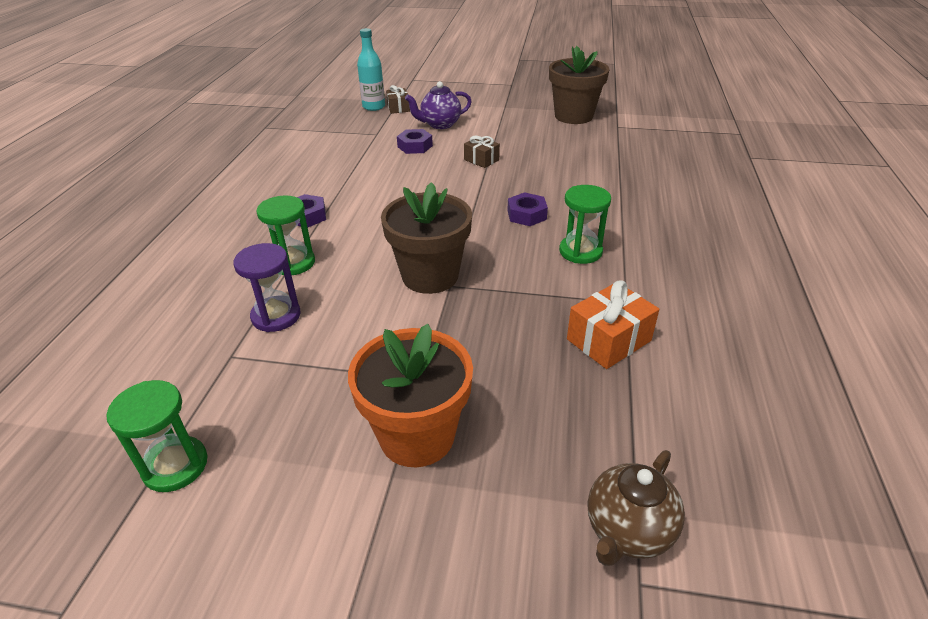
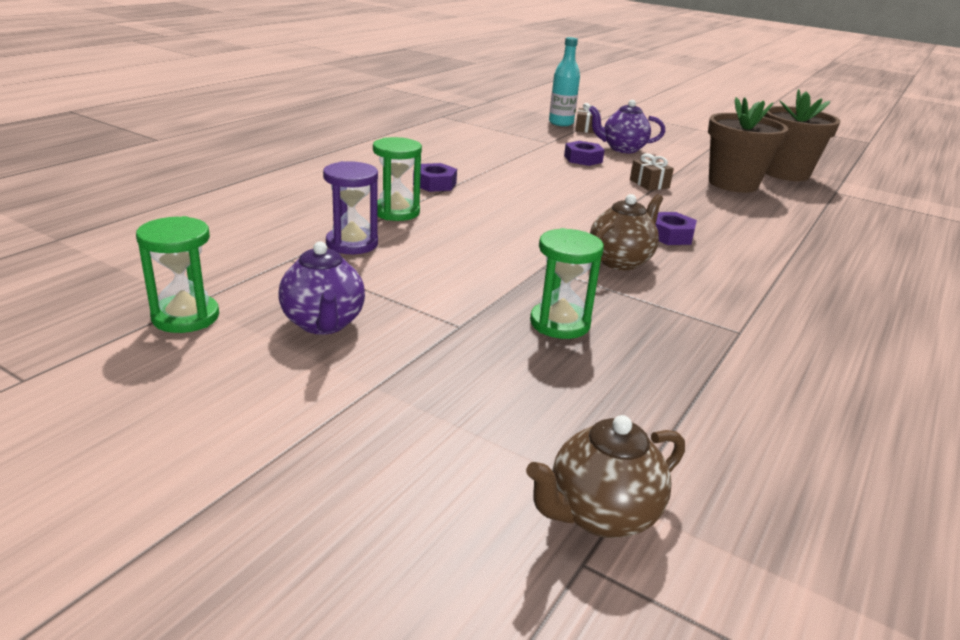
camera: 20 degrees right, 10 degrees down
orange flower pot [348,324,473,467] -> none
brown flower pot [381,182,472,294] -> brown flower pot moved to [708,97,789,193]
green hourglass [559,185,611,264] -> green hourglass moved to [530,228,604,339]
orange gift [567,280,659,369] -> none
none -> purple teapot [278,241,365,335]
none -> brown teapot [590,194,663,270]

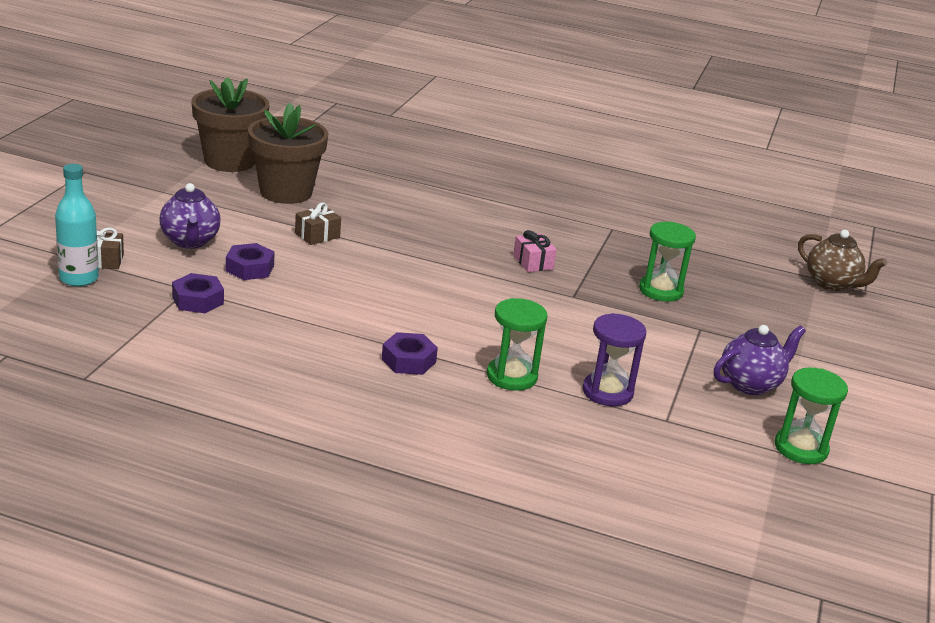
camera: 105 degrees left, 0 degrees up
brown teapot [590,194,663,270] -> pink gift [513,230,557,272]
purple nut [655,212,697,245] -> purple nut moved to [172,273,224,313]

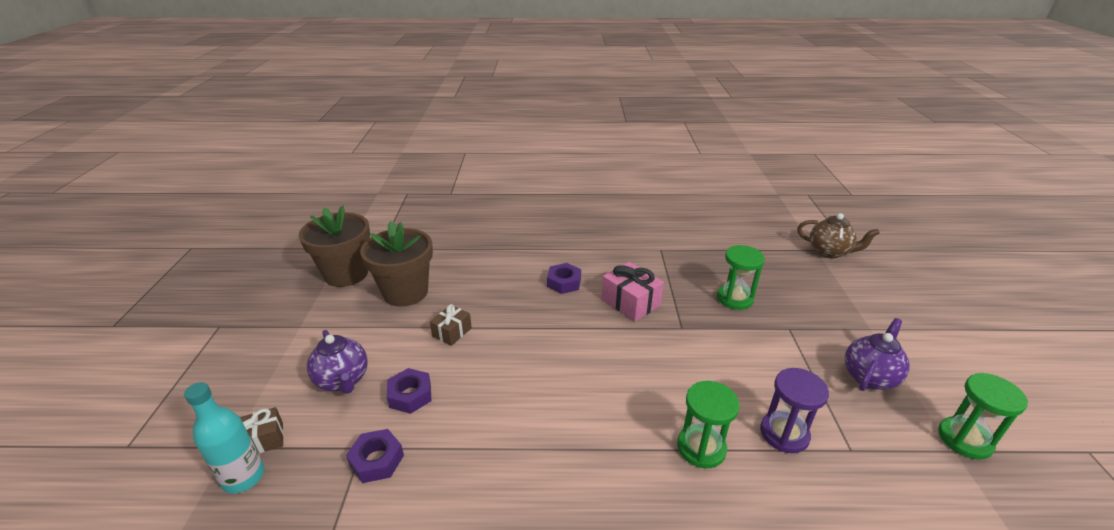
camera: 15 degrees left, 5 degrees up
purple nut [382,332,438,375] -> purple nut moved to [547,263,581,294]
pink gift [513,230,557,272] -> pink gift [602,262,664,321], size x1.60

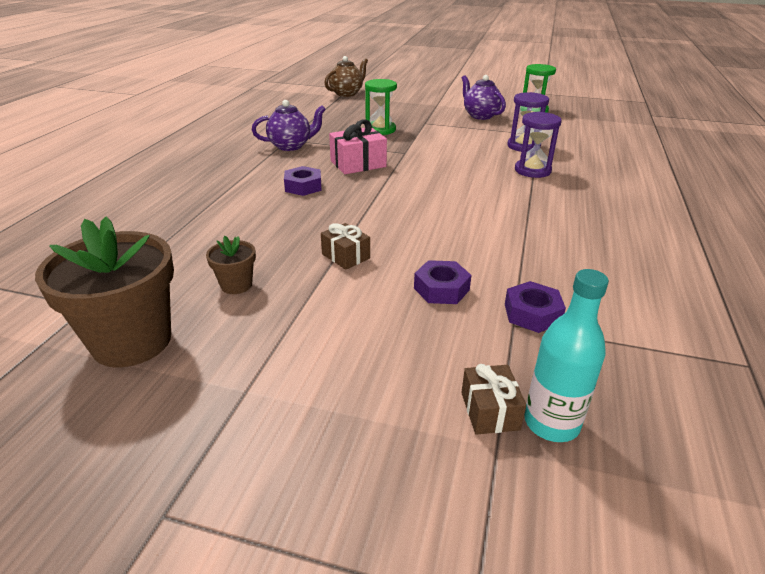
camera: 75 degrees left, 0 degrees up
purple teapot [307,330,368,394] -> purple teapot moved to [252,100,326,151]
brown flower pot [360,221,433,307] -> brown flower pot [206,236,256,294], size x0.47
green hourglass [677,381,740,468] -> purple hourglass [515,112,562,178]

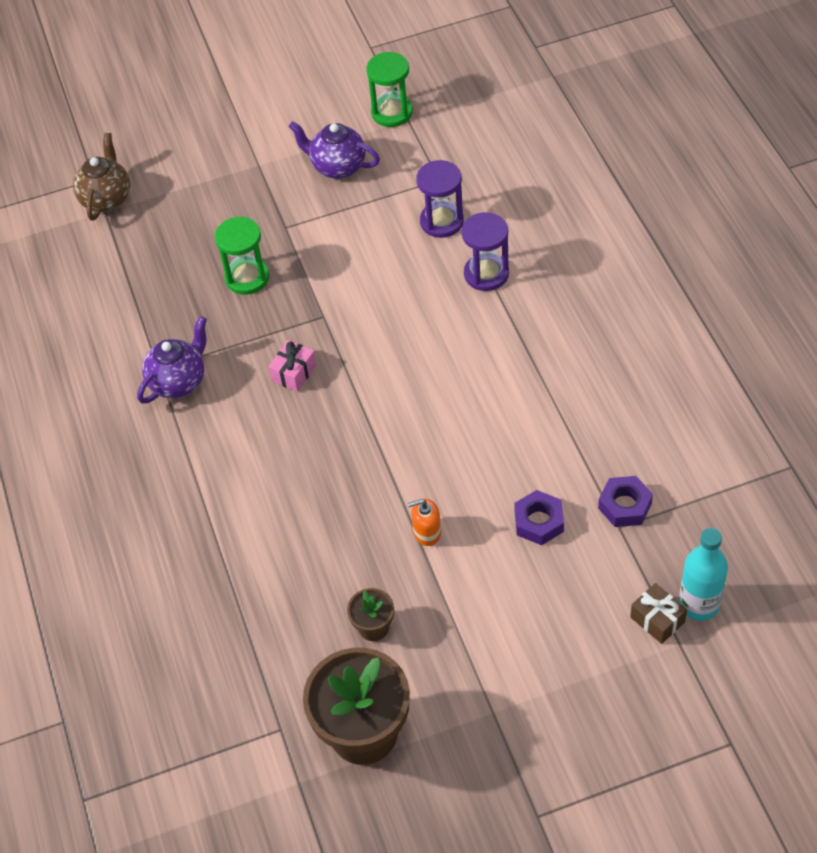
camera: 30 degrees left, 20 degrees up
purple nut [284,166,321,196] -> none
brown gift [321,223,370,270] -> orange soap dispenser [408,499,441,546]
pink gift [329,119,387,174] -> pink gift [268,340,317,392], size x0.63

